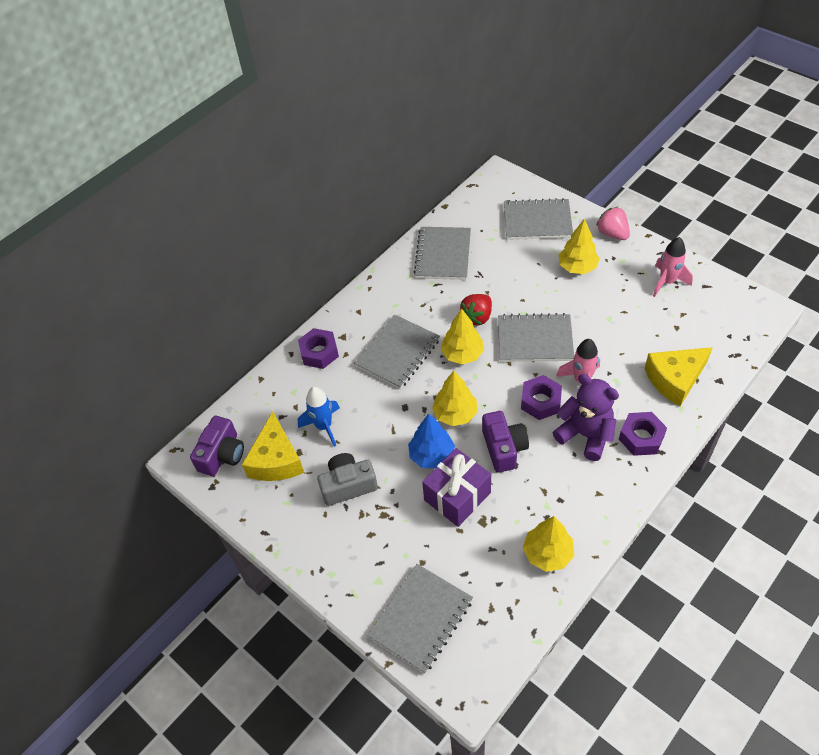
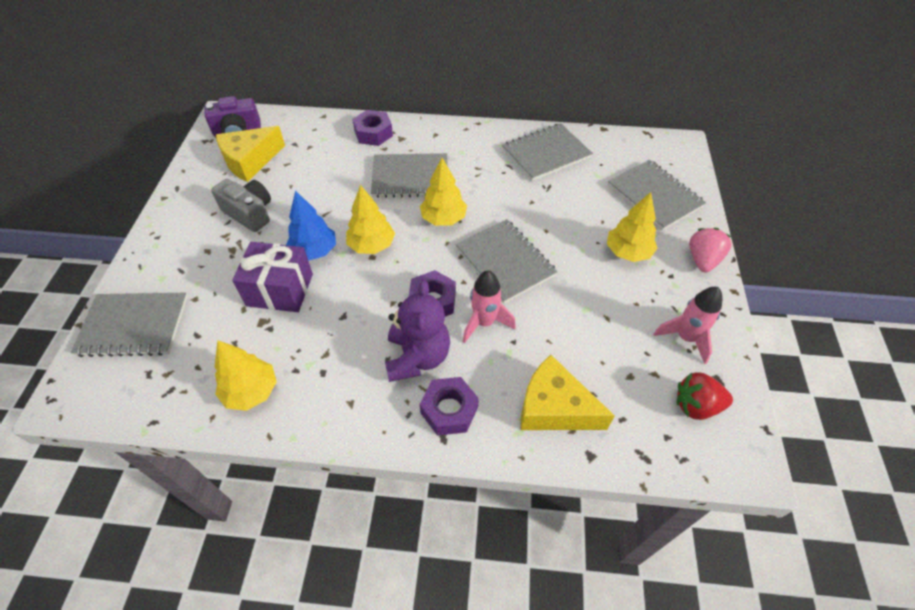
camera: 50 degrees right, 0 degrees up
blue rocket [298,387,340,447] -> none
red strawberry [460,294,492,325] -> red strawberry moved to [677,373,733,420]
purple camera [482,411,529,473] -> none

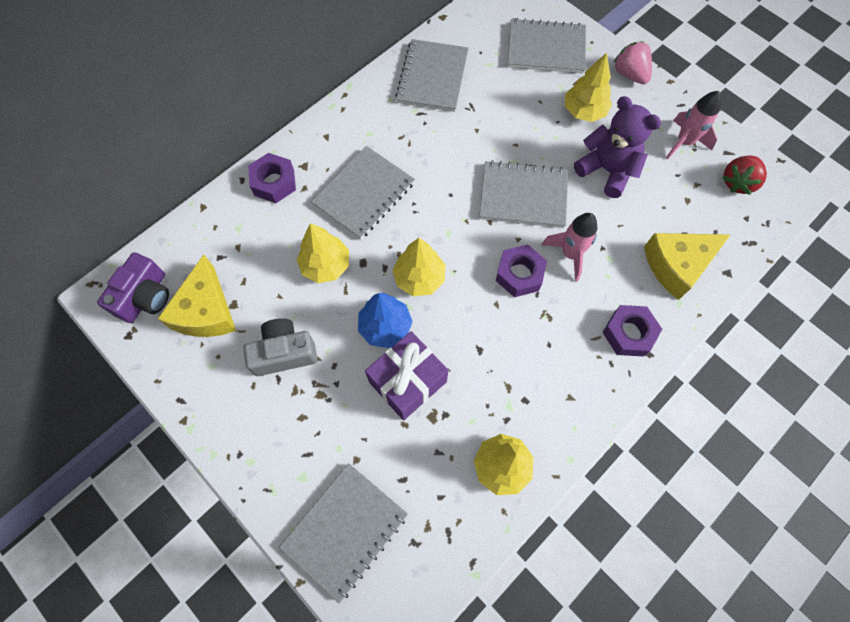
camera: 50 degrees left, 15 degrees up
purple teddy bear [385,280,450,382] -> purple teddy bear moved to [574,96,661,198]
yellow tree [420,158,467,226] -> yellow tree moved to [297,223,349,283]

